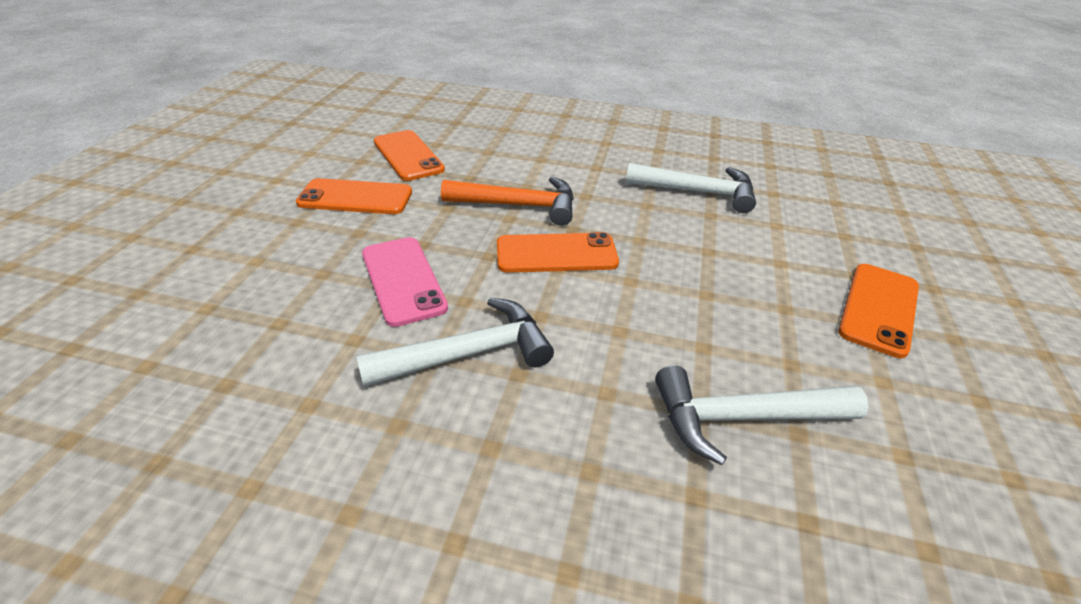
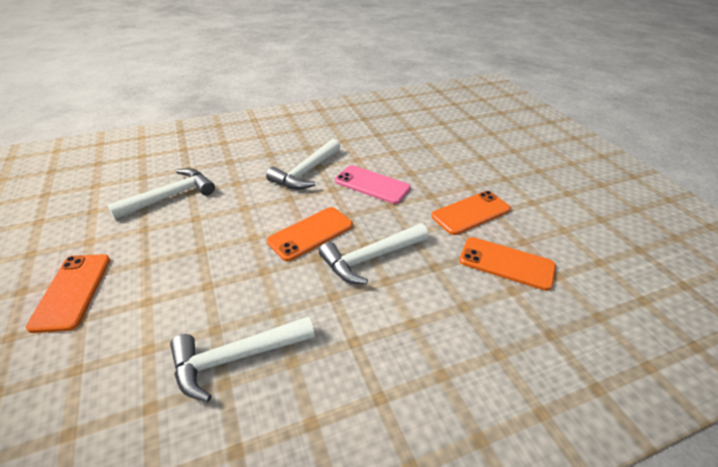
camera: 145 degrees right, 0 degrees up
orange hammer [441,177,574,226] -> white hammer [319,224,428,284]

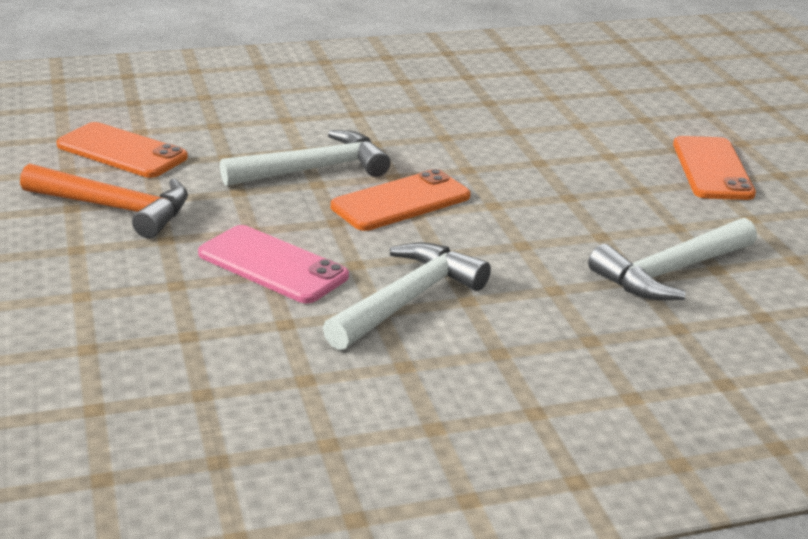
camera: 175 degrees left, 10 degrees down
white hammer [170,316,315,402] -> none
orange phone [431,191,511,235] -> orange hammer [20,163,188,238]

